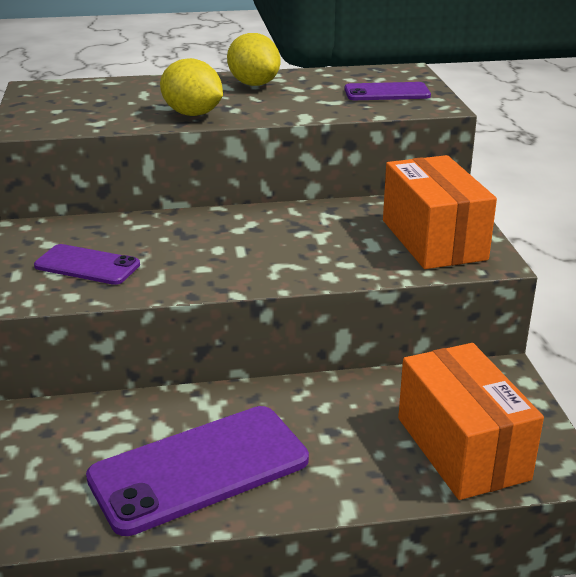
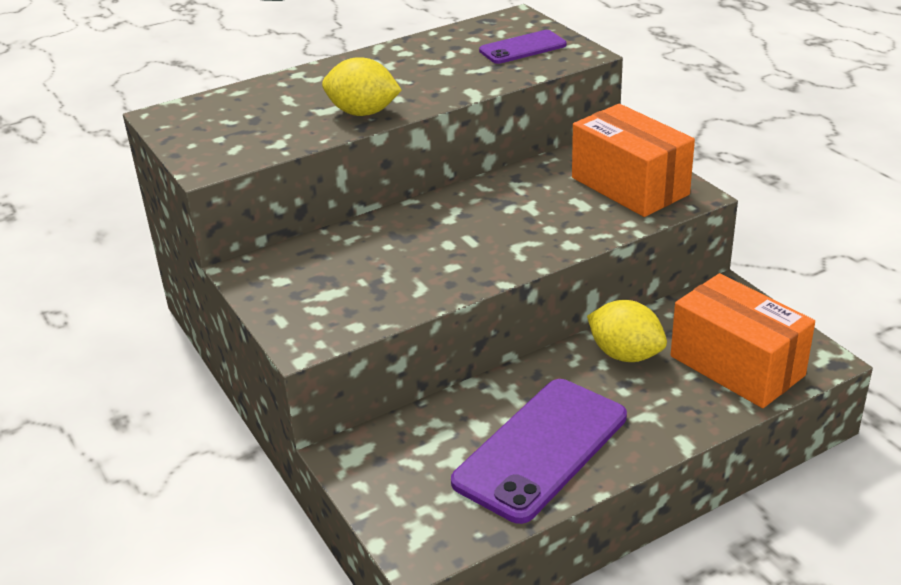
camera: 20 degrees left, 5 degrees up
purple phone [34,244,140,285] -> none
yellow lemon [227,33,280,86] -> yellow lemon moved to [587,300,667,362]

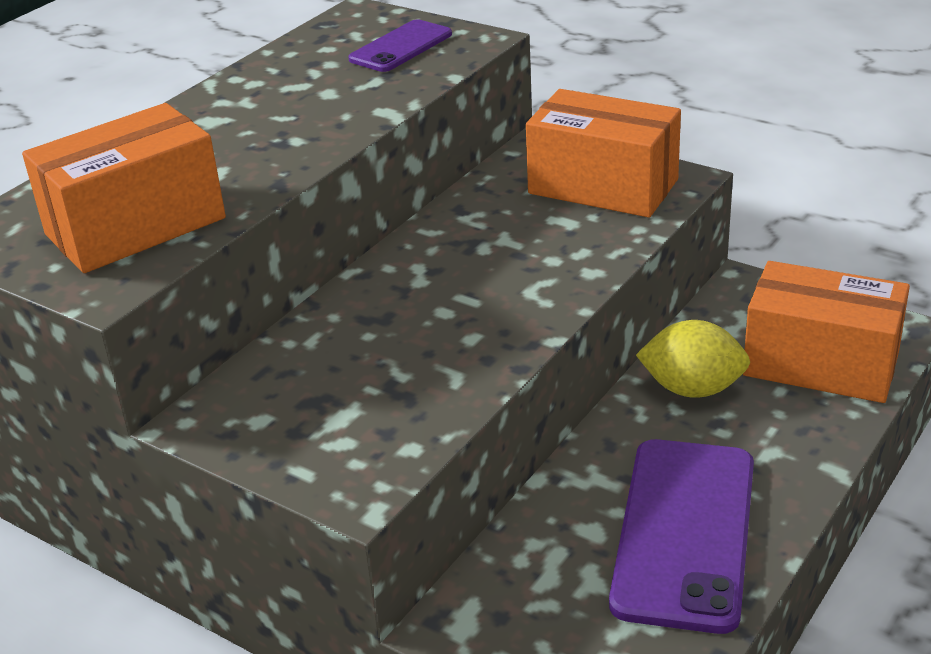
camera: 25 degrees left, 0 degrees up
yellow lemon [322,57,402,116] -> none
none -> orange box [22,103,226,273]

